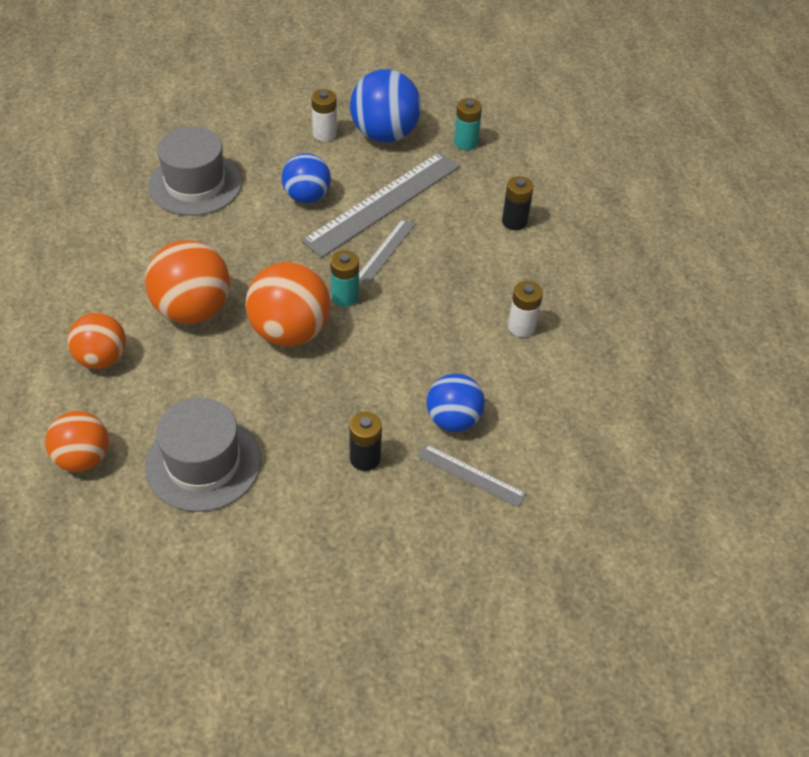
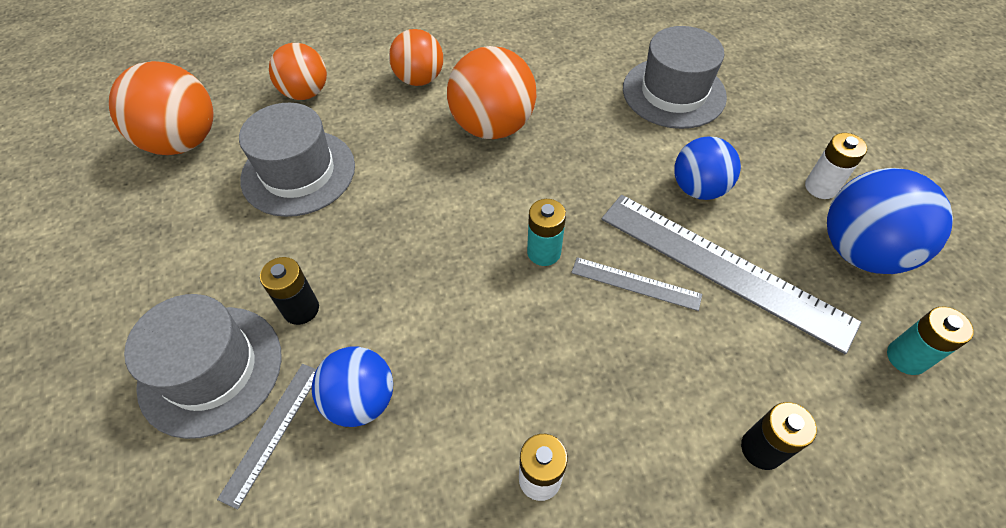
camera: 85 degrees right, 5 degrees up
orange ball [245,262,330,347] -> orange ball moved to [109,61,213,155]
none -> grey hat [124,294,282,439]

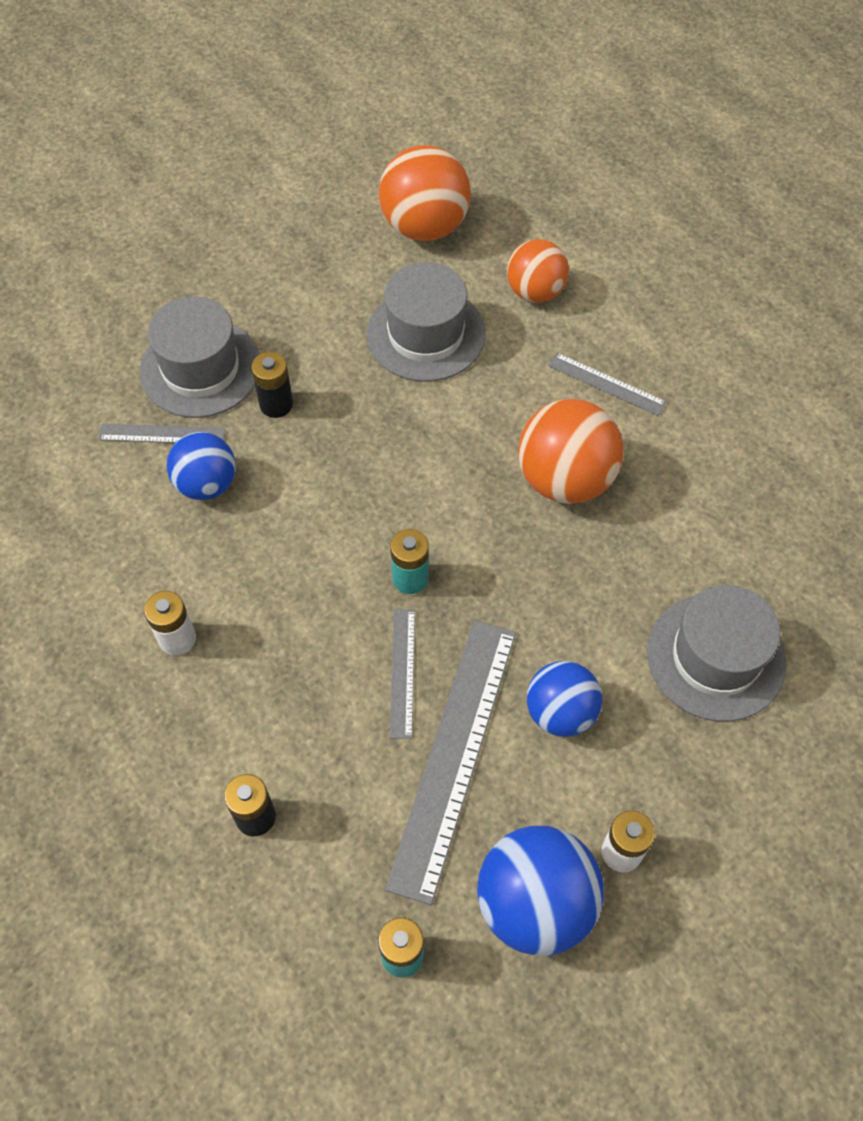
camera: 70 degrees right, 5 degrees up
orange ball [389,29,443,86] -> grey ruler [549,353,667,416]

